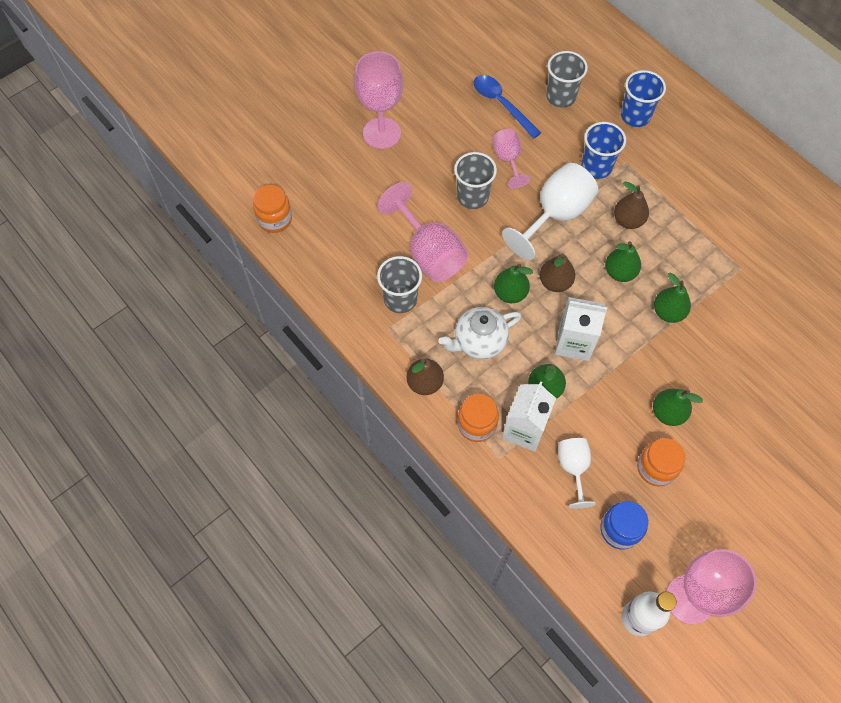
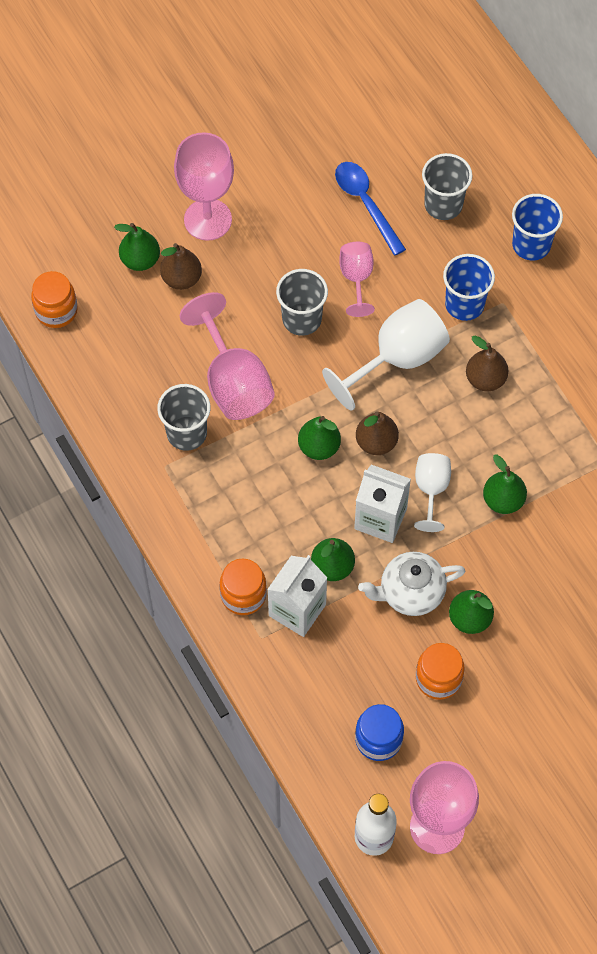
camera: 10 degrees right, 0 degrees up
brown pear [407,358,444,395] -> brown pear moved to [160,243,202,290]
white teapot [438,307,522,359] -> white teapot moved to [358,552,465,616]
white goblet [558,438,596,509] -> white goblet moved to [414,453,451,532]
green pear [605,241,641,282] -> green pear moved to [114,223,160,271]

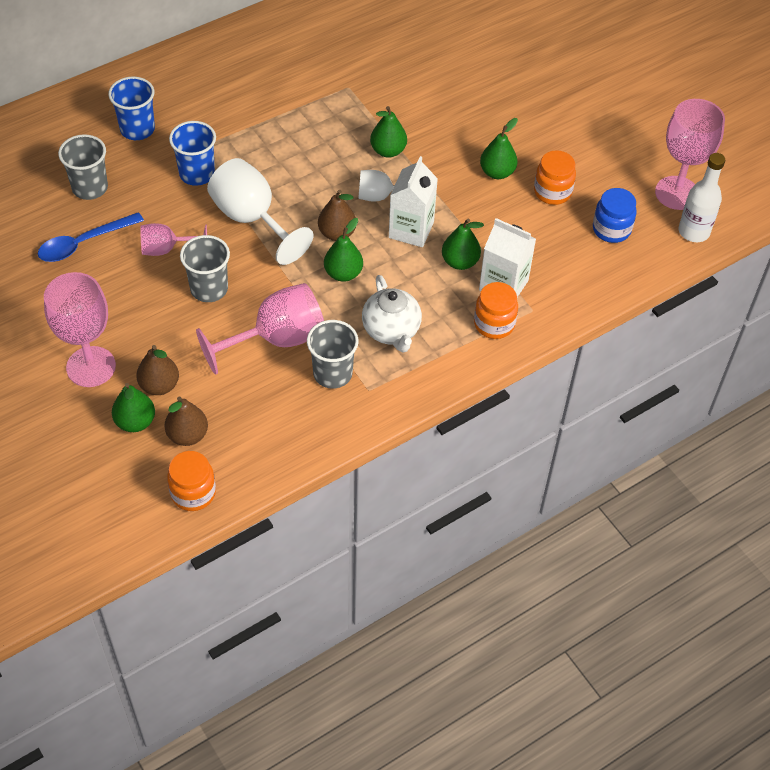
camera: 95 degrees left, 10 degrees down
white teapot [358,552,465,616] -> white teapot moved to [362,275,422,352]
brown pear [466,336,508,392] -> brown pear moved to [164,396,208,446]

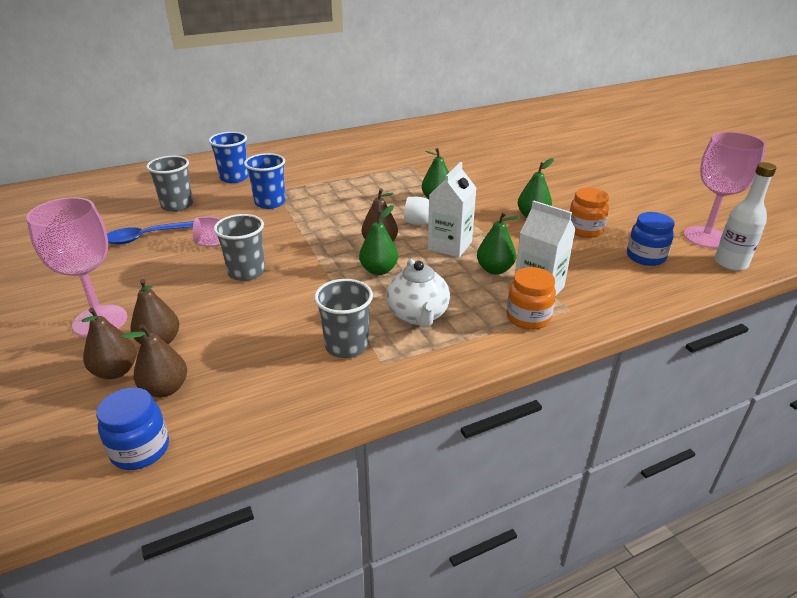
camera: 10 degrees right, 20 degrees down
green pear [112,383,155,432] -> brown pear [82,308,136,379]
orange jar [167,451,216,511] -> blue jar [96,388,169,470]
pink goblet [196,283,324,375] -> none
white goblet [207,158,313,265] -> none

